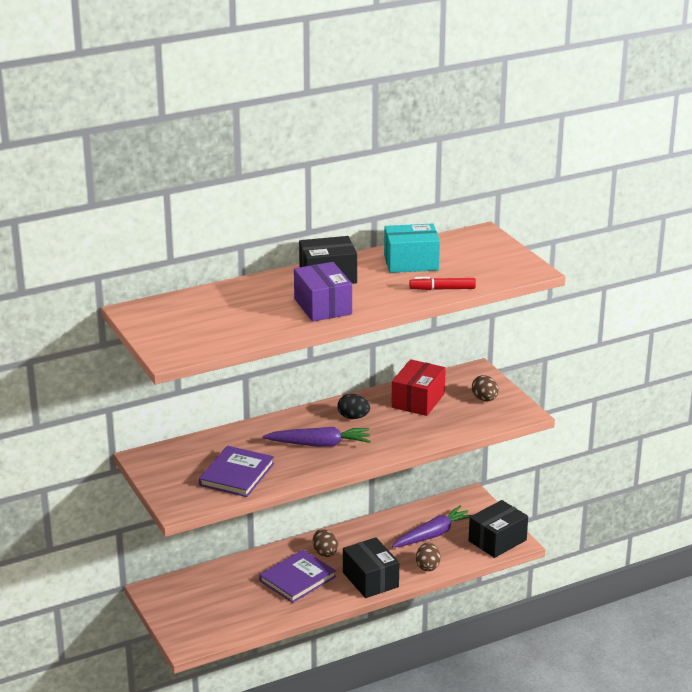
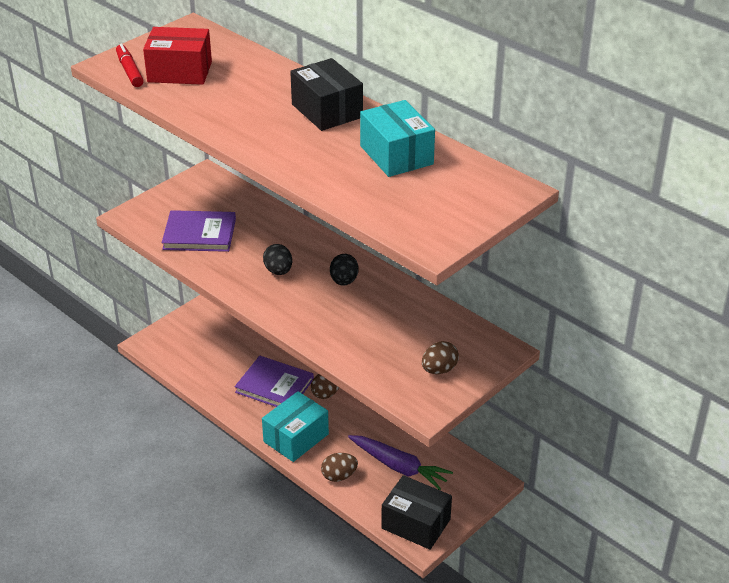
camera: 70 degrees right, 10 degrees up
purple carrot [262,427,371,447] -> black egg [263,244,292,275]
purple box [294,262,352,322] -> none
black box [343,537,399,598] -> turquoise box [262,391,329,462]
red box [391,359,446,416] -> red box moved to [143,27,212,85]
red marker [409,277,476,290] -> red marker moved to [116,43,144,87]

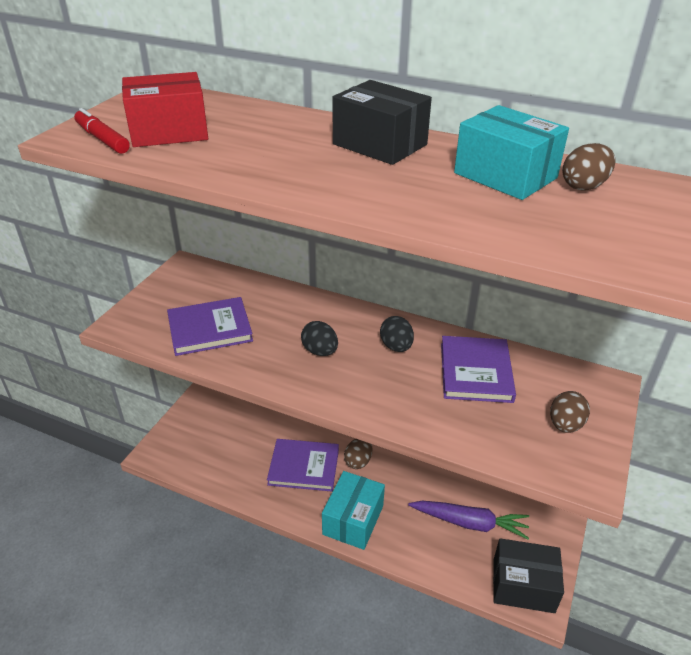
camera: 20 degrees left, 0 degrees up
brown egg [321,453,358,482] -> brown egg moved to [562,143,616,191]
none -> purple book [441,336,516,403]

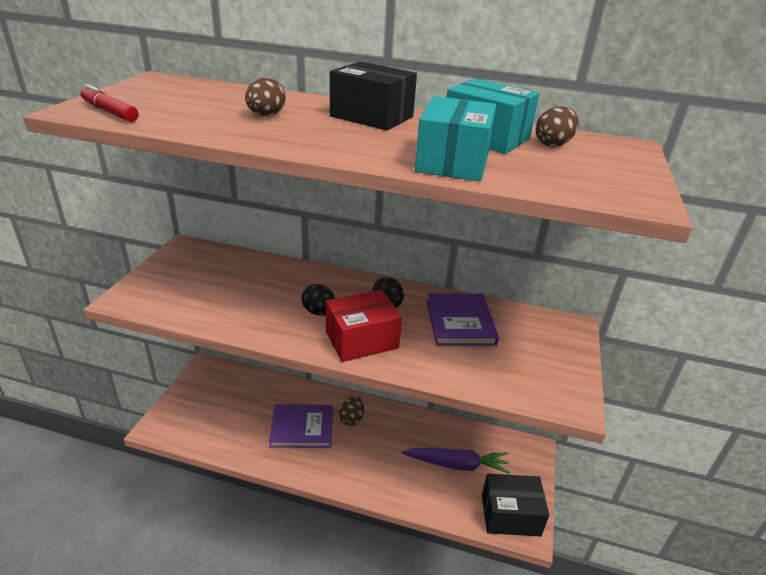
camera: 10 degrees left, 5 degrees down
red box [122,72,208,147] -> red box moved to [326,289,402,362]
purple book [167,297,253,356] -> none
turquoise box [322,471,385,550] -> turquoise box moved to [415,96,497,181]
brown egg [550,391,590,433] -> brown egg moved to [245,78,285,116]

